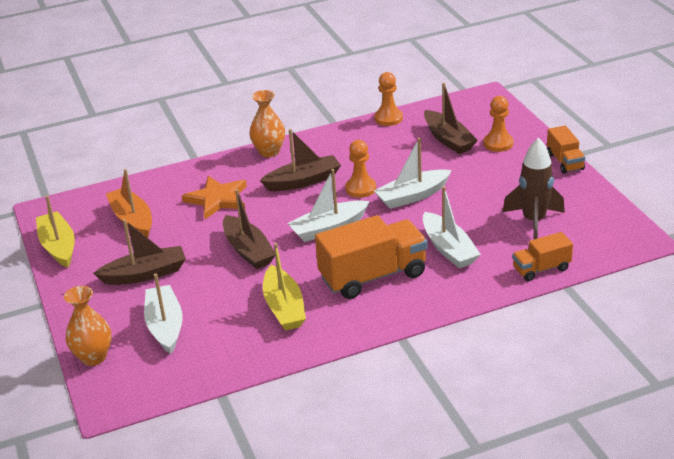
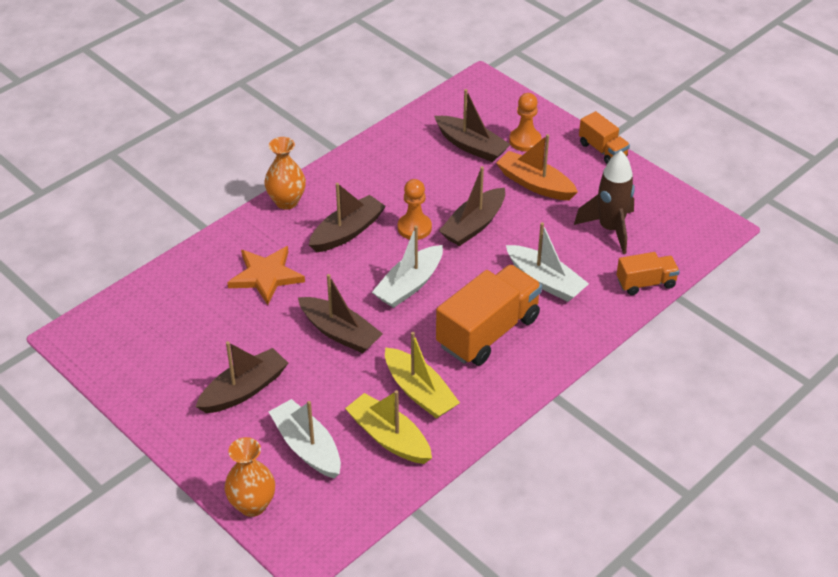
camera: 25 degrees left, 10 degrees up
yellow boat [36,195,75,268] -> yellow boat moved to [345,390,432,464]
orange boat [106,169,152,238] -> orange boat moved to [496,134,578,200]
orange pawn [374,72,403,126] -> none
white boat [374,138,452,209] -> brown boat [439,166,505,246]
orange truck [512,232,573,281] -> orange truck turned 150 degrees counterclockwise [617,252,680,295]

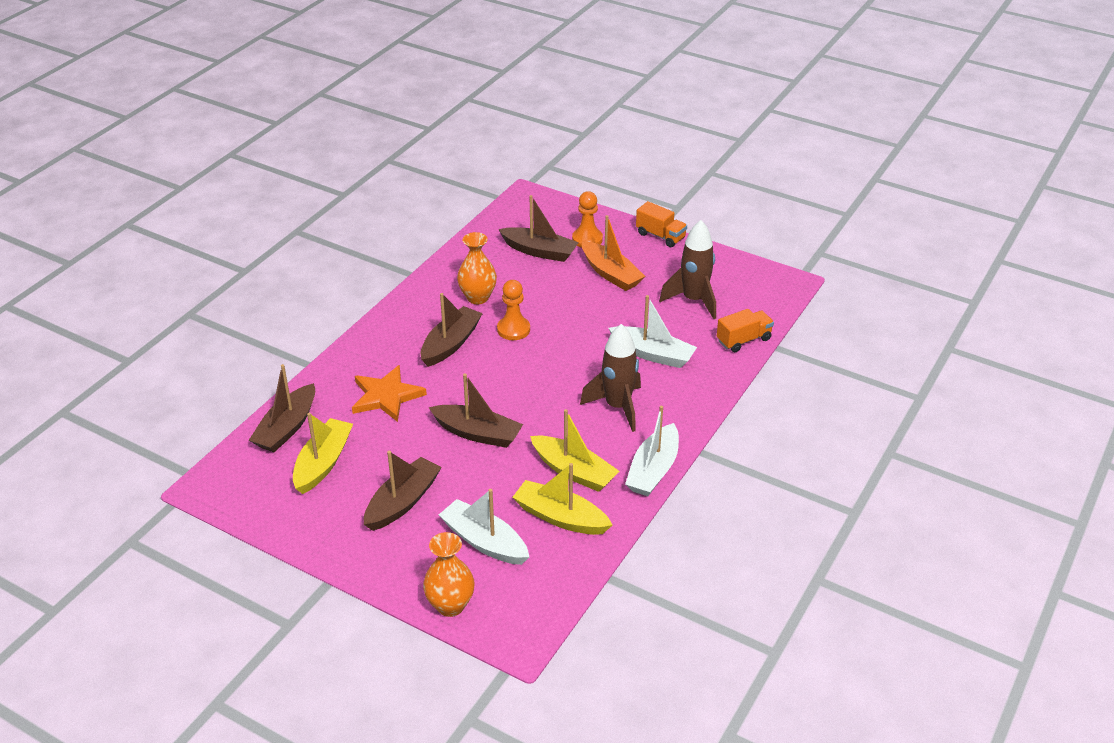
camera: 15 degrees left, 5 degrees down
orange vase [264,137,306,210] -> orange vase moved to [457,232,497,304]
white boat [372,225,443,308] -> white boat moved to [625,406,679,496]
orange truck [436,265,542,366] -> brown rocket [580,324,641,432]
brown boat [439,166,505,246] -> brown boat moved to [249,364,315,452]
orange boat [496,134,578,200] -> orange boat turned 150 degrees counterclockwise [582,215,645,291]
none -> yellow boat [293,413,353,494]

